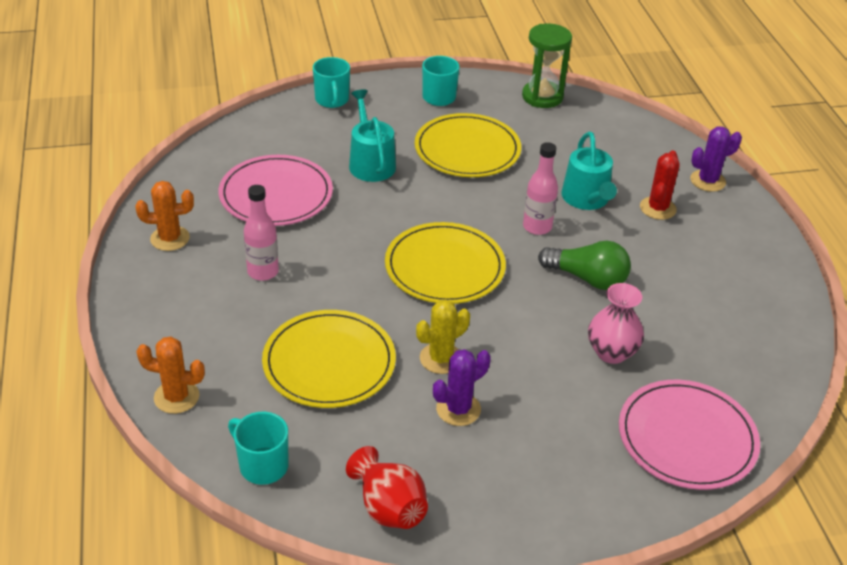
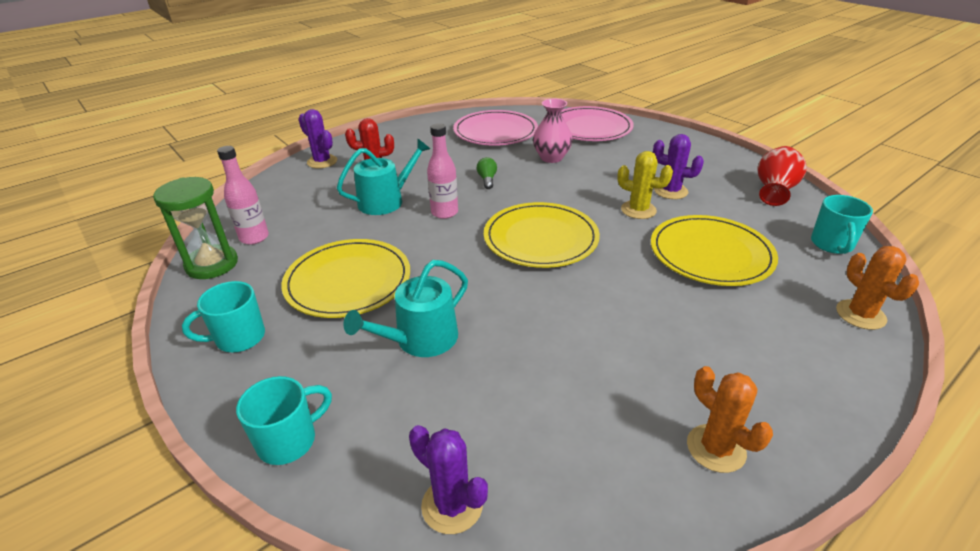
camera: 115 degrees left, 5 degrees down
pink plate [219,155,333,226] -> pink plate moved to [453,110,538,146]
pink bottle [244,185,279,281] -> pink bottle moved to [217,146,269,245]
green light bulb [538,241,631,290] -> green light bulb [477,157,497,189], size x0.52
none -> purple cactus [409,425,488,534]

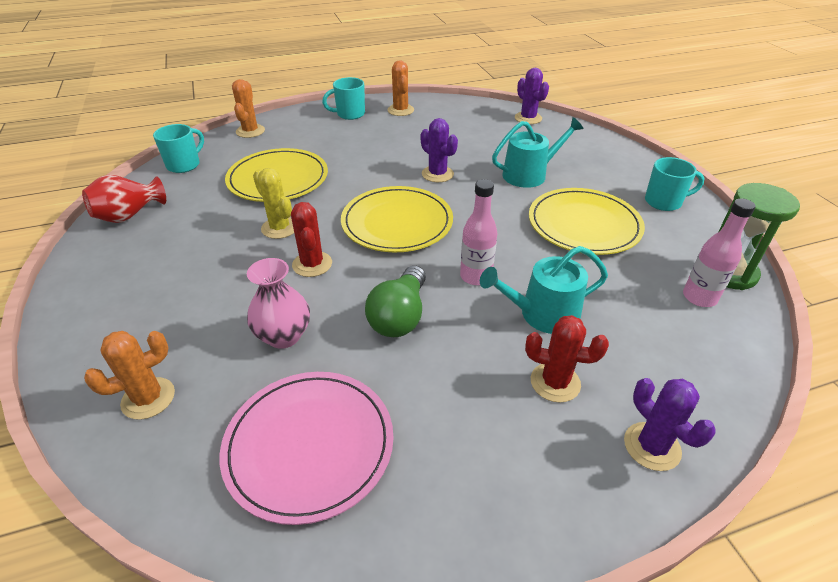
camera: 160 degrees left, 5 degrees up
turquoise mug [236,376,332,465] -> turquoise mug moved to [322,77,365,120]
green light bulb [477,157,497,189] -> green light bulb [365,265,426,337], size x1.91
pink plate [561,106,634,141] -> orange cactus [84,331,175,420]
purple cactus [653,134,704,199] -> purple cactus moved to [421,118,458,182]
none -> red cactus [291,202,332,277]

